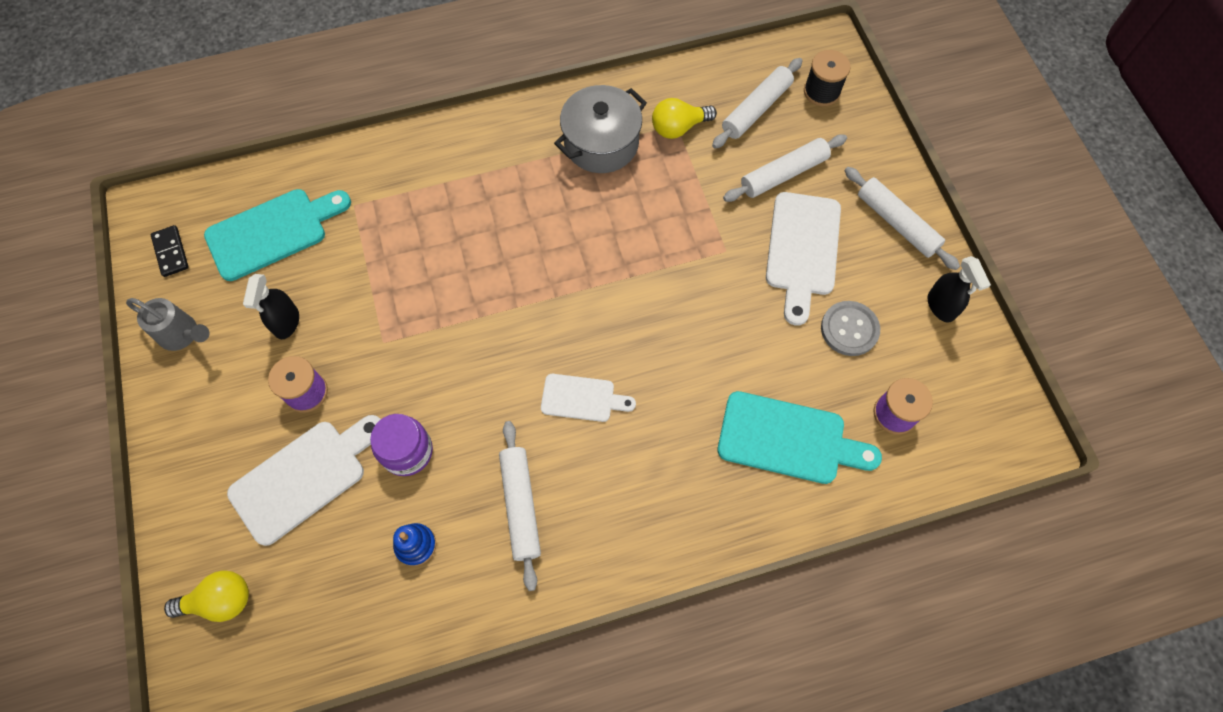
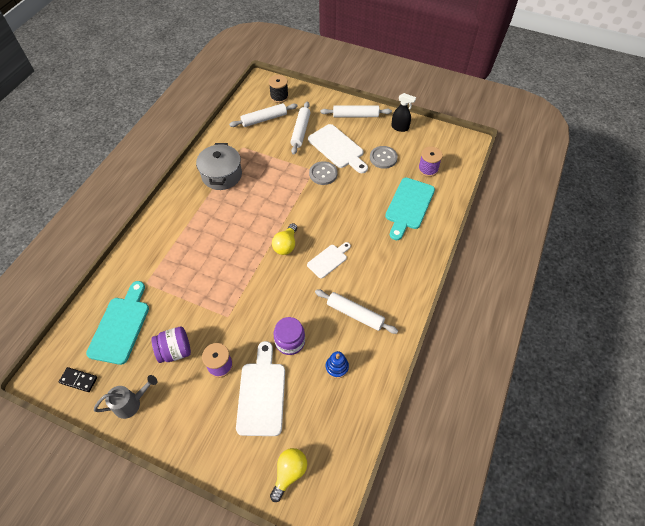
camera: 50 degrees left, 10 degrees down
black spray bottle [243,274,299,339] -> purple jar [151,327,191,363]
yellow light bulb [652,98,717,139] -> yellow light bulb moved to [272,223,297,255]
white rolling pin [712,58,802,149] -> white rolling pin turned 75 degrees clockwise [229,103,298,127]
turquoise cutting board [718,391,882,484] -> turquoise cutting board turned 150 degrees clockwise [385,178,435,240]
none -> grey button [309,161,337,185]

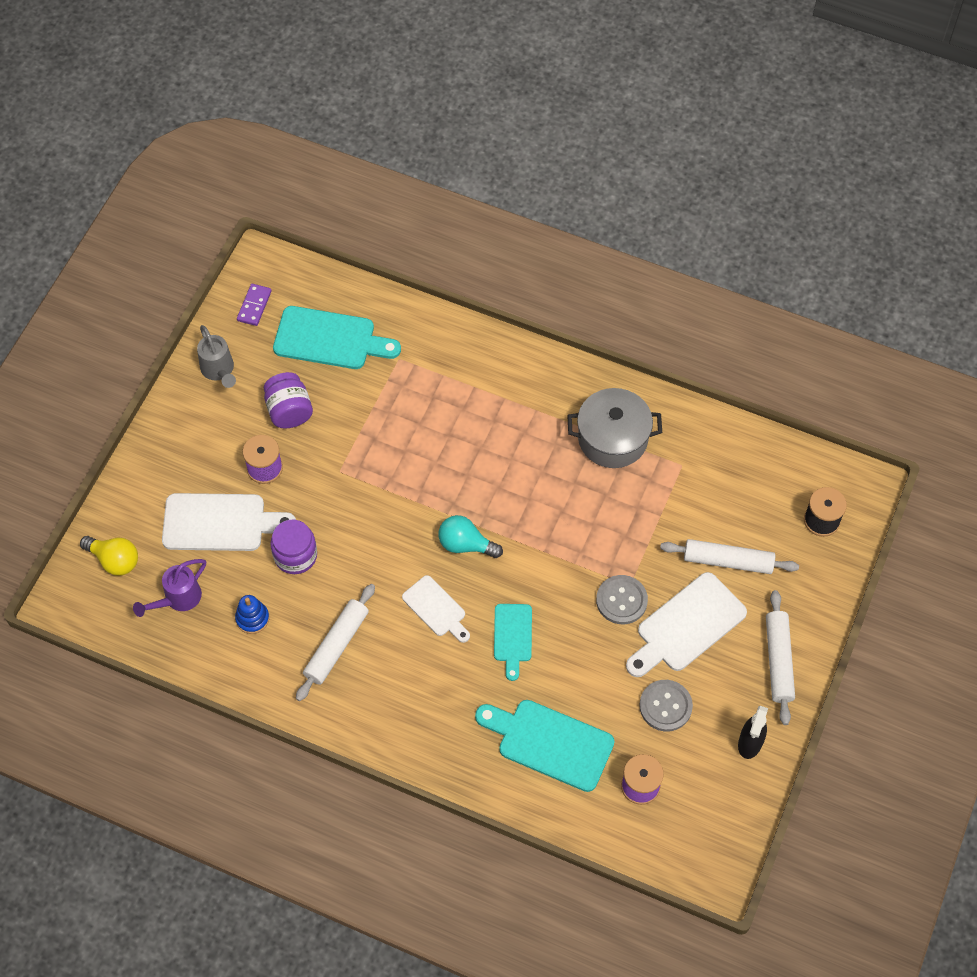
camera: 90 degrees right, 5 degrees up
black domino [59,367,97,392] -> purple domino [237,284,272,326]
white rolling pin [229,103,298,127] -> none
yellow light bulb [272,223,297,255] -> turquoise light bulb [439,515,503,558]
none -> purple watering can [133,559,206,617]
none -> turquoise cutting board [494,604,532,681]

